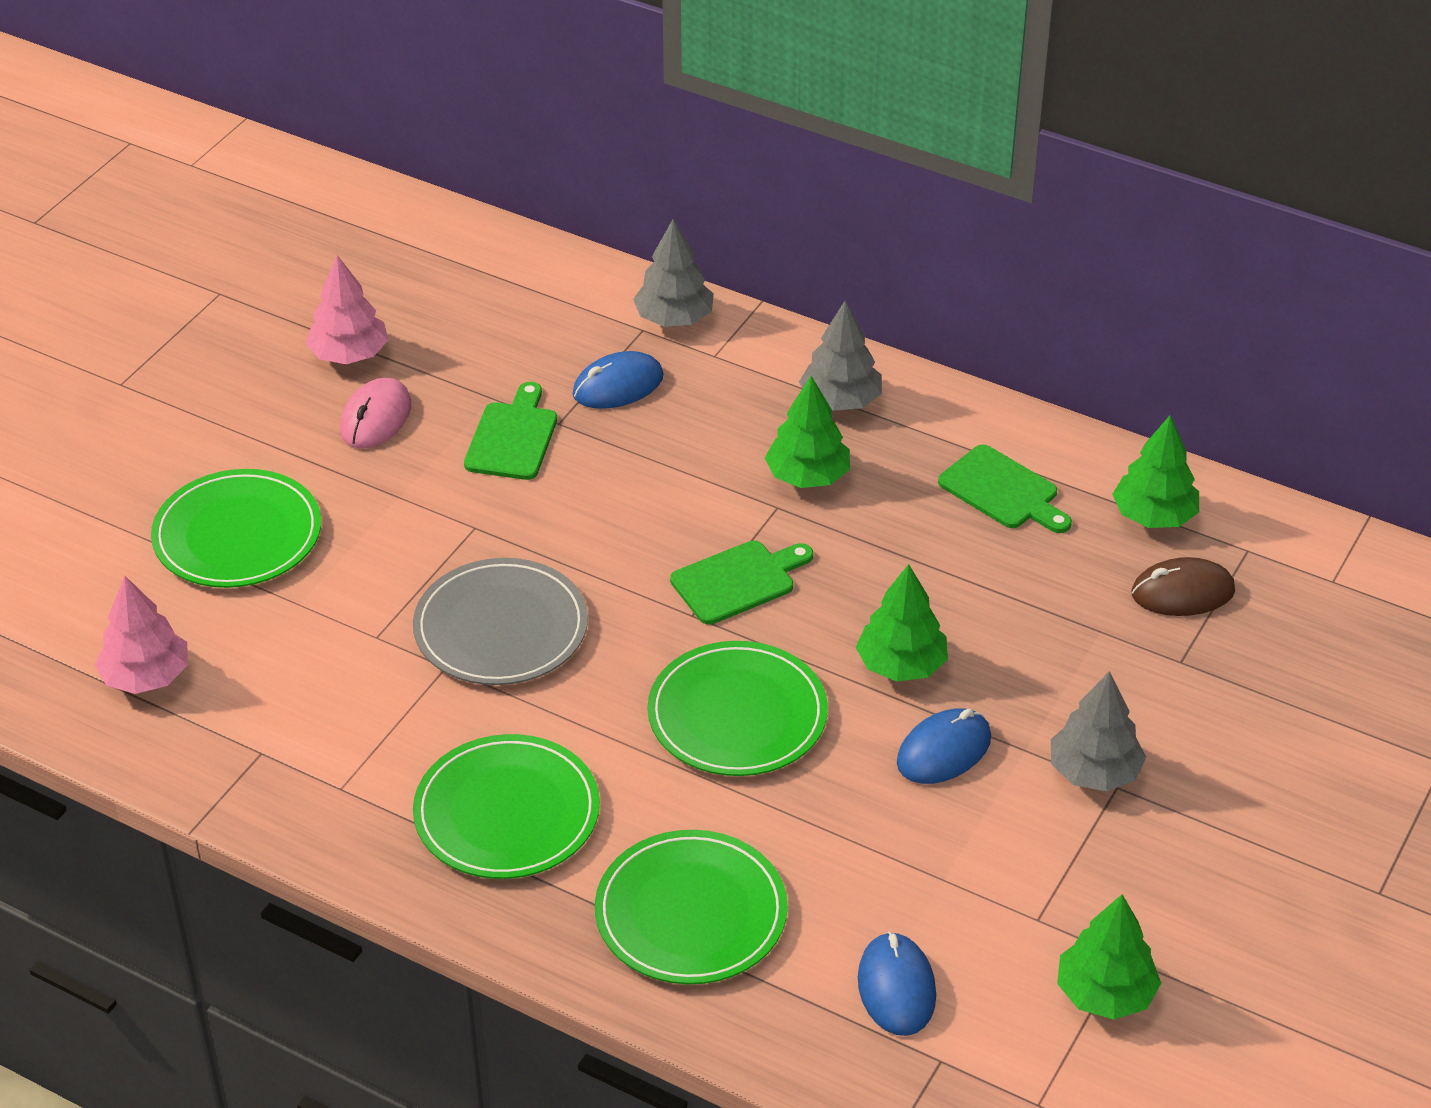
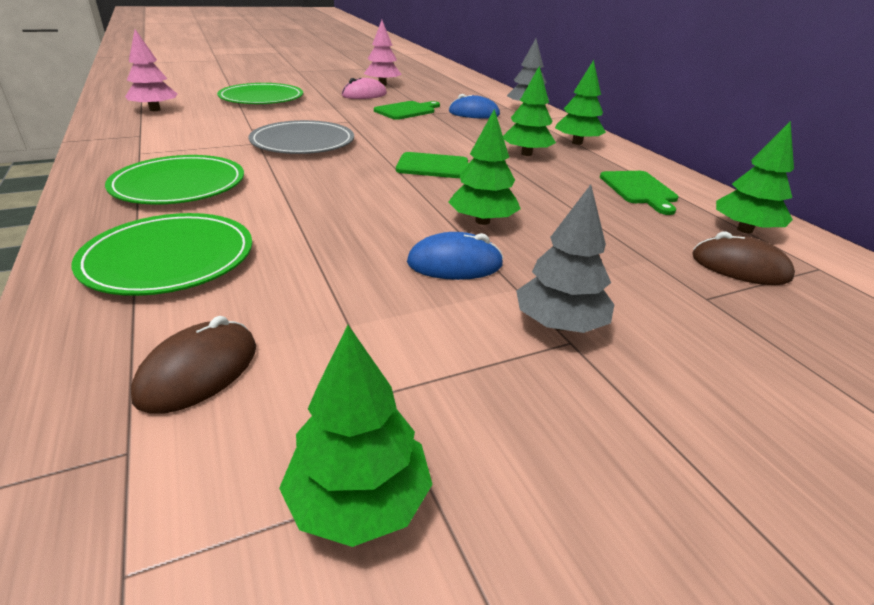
camera: 35 degrees right, 10 degrees down
green plate [647,641,828,776] -> none
grey tree [799,301,882,411] -> green tree [555,60,606,145]
blue mouse [858,932,936,1036] -> brown mouse [131,316,256,414]

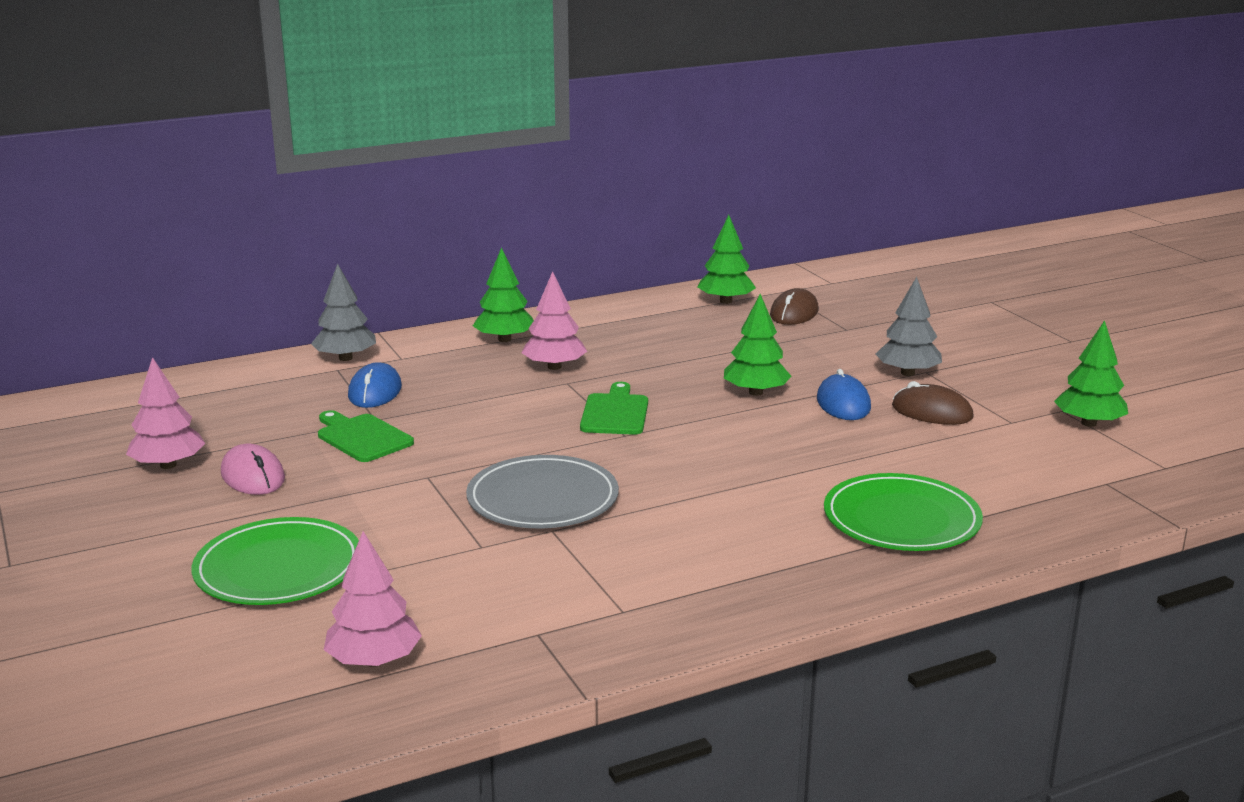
camera: 90 degrees left, 10 degrees down
green plate [105,155,244,205] -> none
brown mouse [131,316,256,414] -> brown mouse moved to [892,381,974,425]
green tree [503,66,556,156] -> pink tree [522,271,587,370]
green cutting board [600,171,678,215] -> none

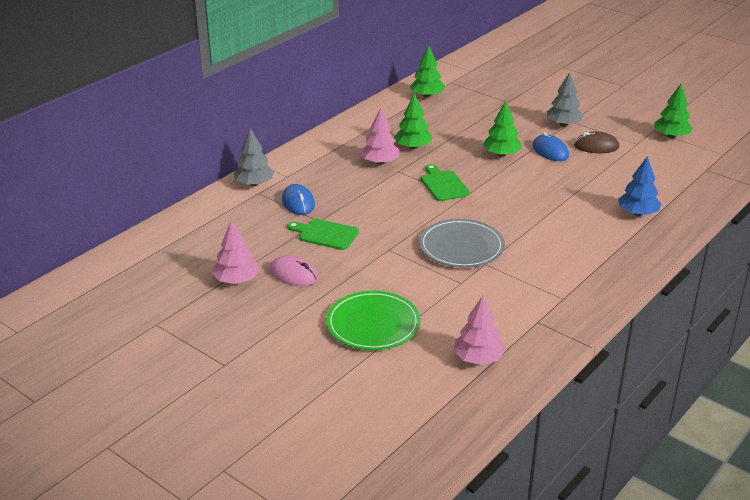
camera: 25 degrees left, 10 degrees up
green tree [473,247,534,342] -> green tree moved to [394,93,432,149]
brown mouse [770,288,819,325] -> none
green plate [824,473,983,551] -> blue tree [618,156,661,216]

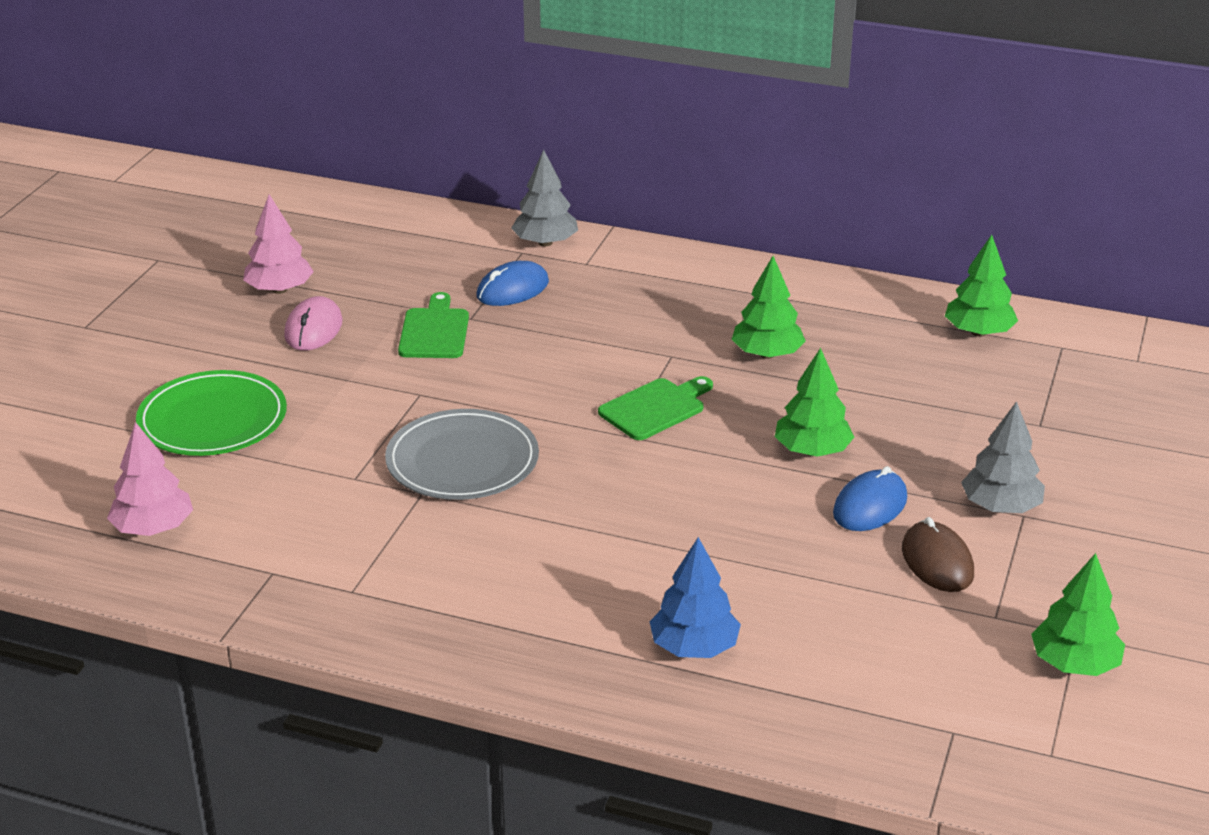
camera: 70 degrees right, 0 degrees up
pink tree [360,108,399,165] -> none

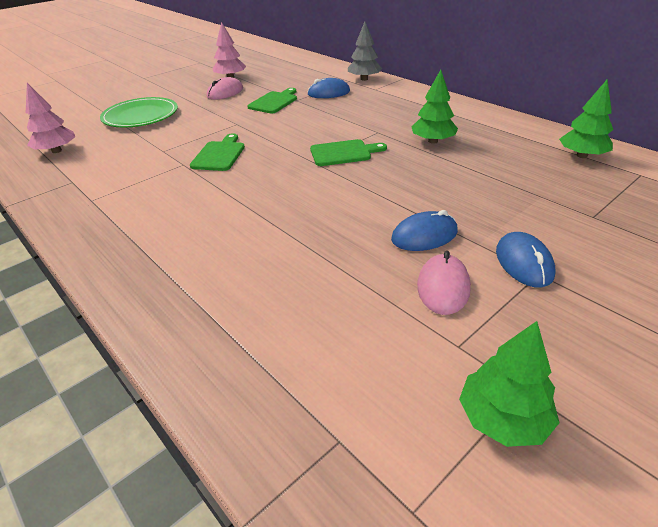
camera: 30 degrees right, 5 degrees up
grey plate [385,409,539,500] -> green cutting board [190,133,245,171]
blue tree [649,537,741,658] -> none
green tree [775,348,854,457] -> none
brown mouse [902,517,974,592] -> pink mouse [417,251,471,315]
grey tree [961,401,1045,513] -> blue mouse [496,232,555,288]

